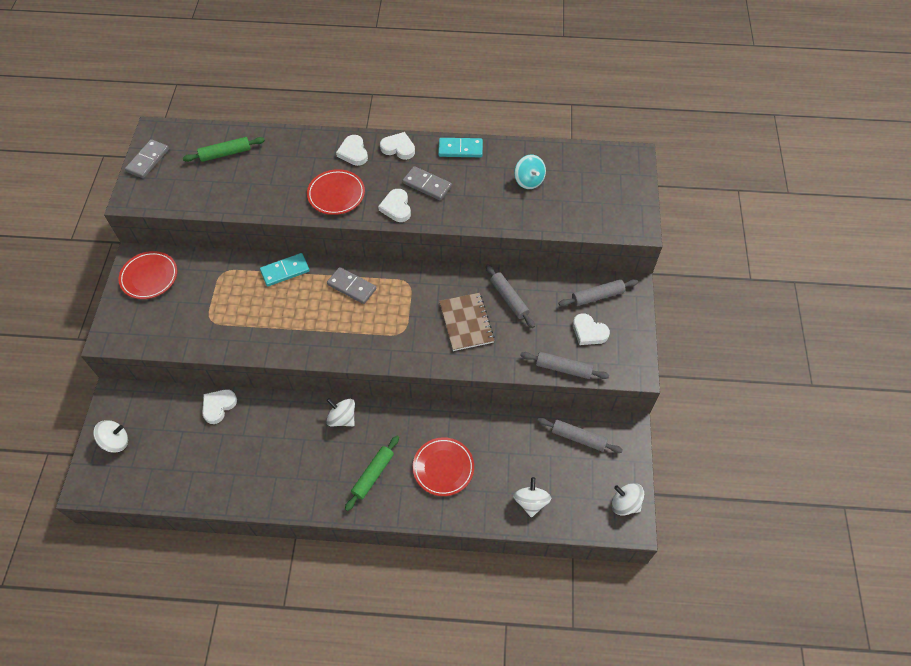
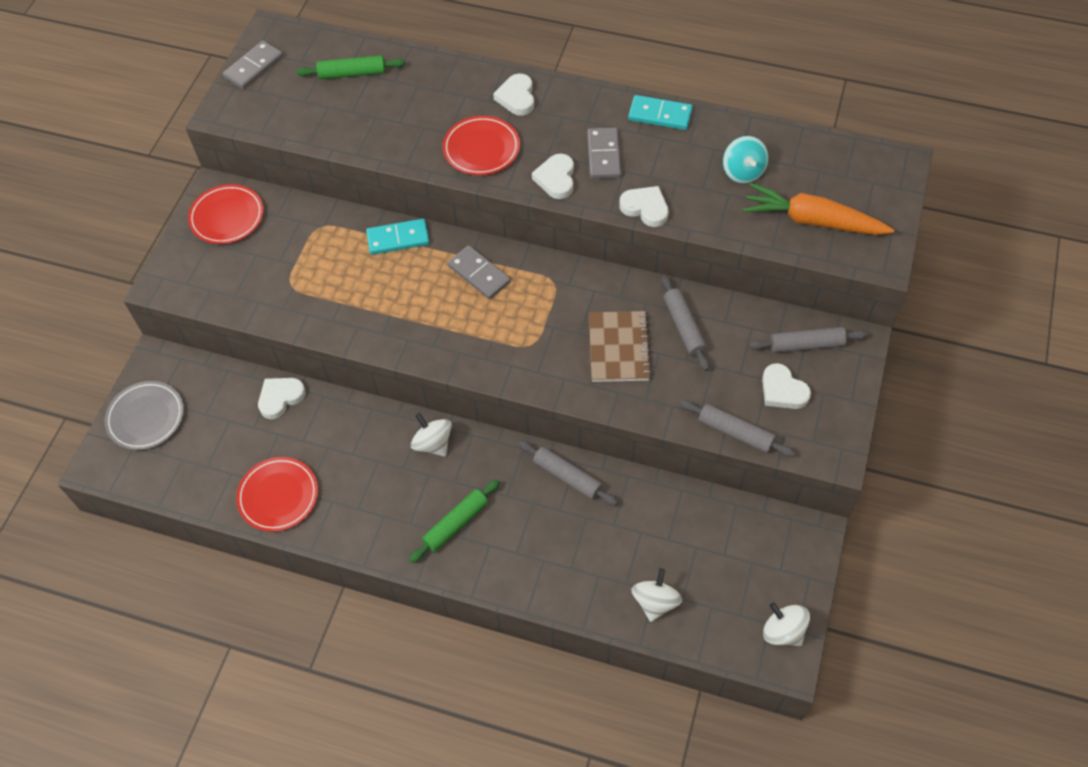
camera: 15 degrees right, 0 degrees up
white spinning top [93,420,128,453] -> grey plate [105,381,184,450]
white heart [380,132,415,160] -> white heart moved to [619,186,669,227]
grey domino [403,166,452,200] -> grey domino turned 45 degrees clockwise [587,128,621,179]
red plate [413,437,474,496] -> red plate moved to [236,457,318,532]
grey rolling pin [537,418,623,453] -> grey rolling pin moved to [519,441,618,506]
none -> orange carrot [742,183,894,235]

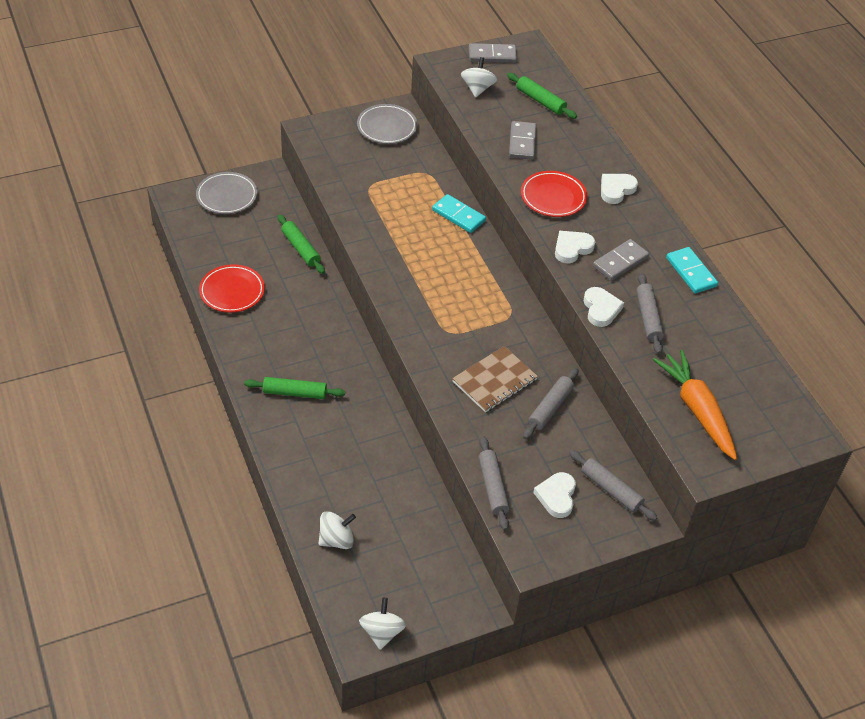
camera: 45 degrees right, 10 degrees down
red plate [188,184,264,244] -> grey plate [357,104,417,144]
white heart [258,378,306,419] -> green rolling pin [278,214,325,274]
white spinning top [411,413,452,457] -> white spinning top moved to [461,57,497,98]
grey domino [448,245,511,299] -> grey domino moved to [509,121,536,160]
grey rolling pin [519,441,618,506] -> grey rolling pin moved to [636,273,664,354]
turquoise spinning top [723,136,768,184] -> none

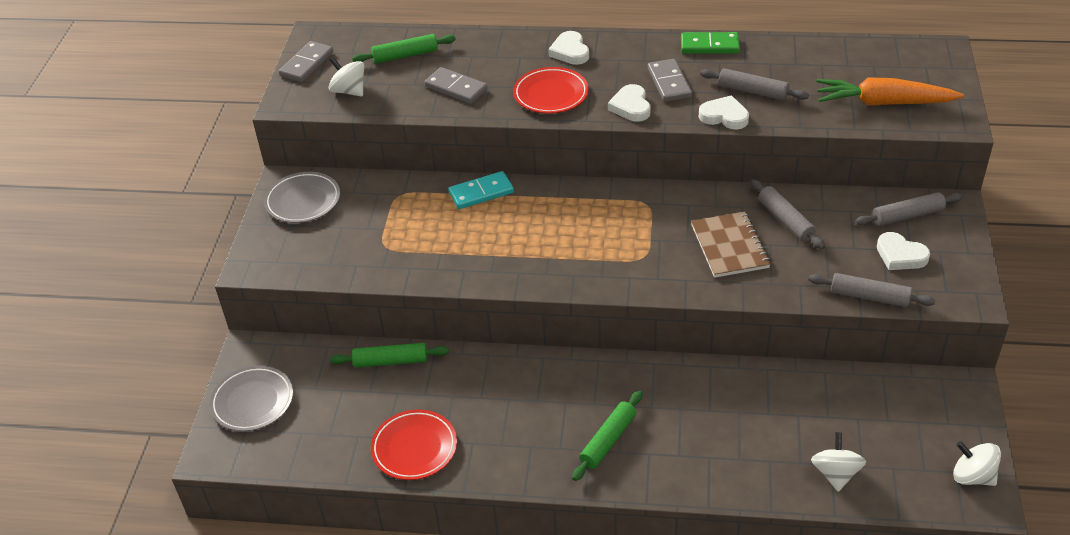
camera: 55 degrees left, 5 degrees down
turquoise domino [666,247,718,294] -> green domino [681,32,740,54]

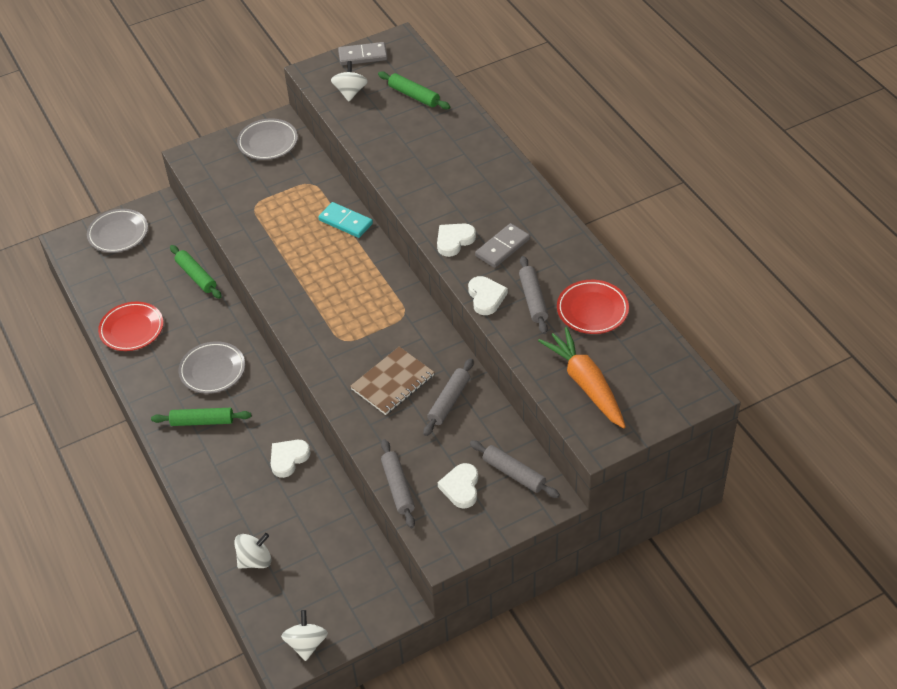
camera: 55 degrees right, 5 degrees up
grey domino [424,67,487,104] -> none
red plate [513,67,589,114] -> red plate moved to [557,280,629,334]
white heart [548,31,589,65] -> white heart moved to [271,440,310,478]
green domino [681,32,740,54] -> none
none -> grey plate [179,341,245,394]

